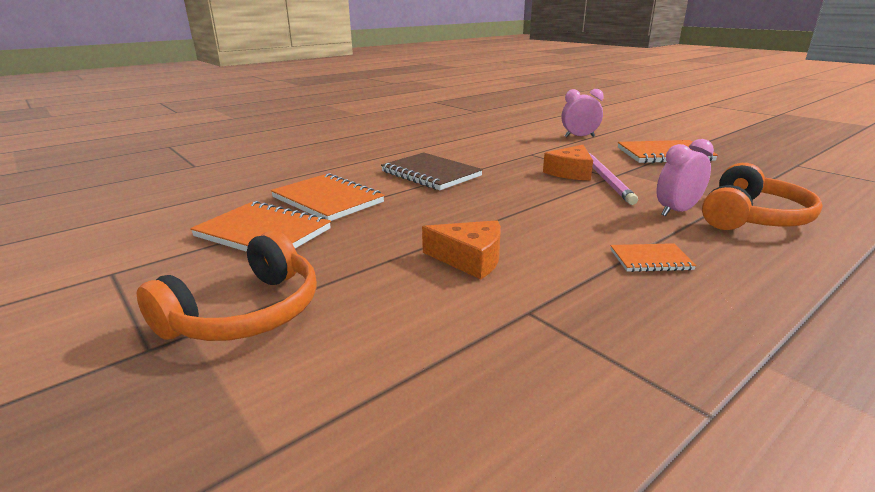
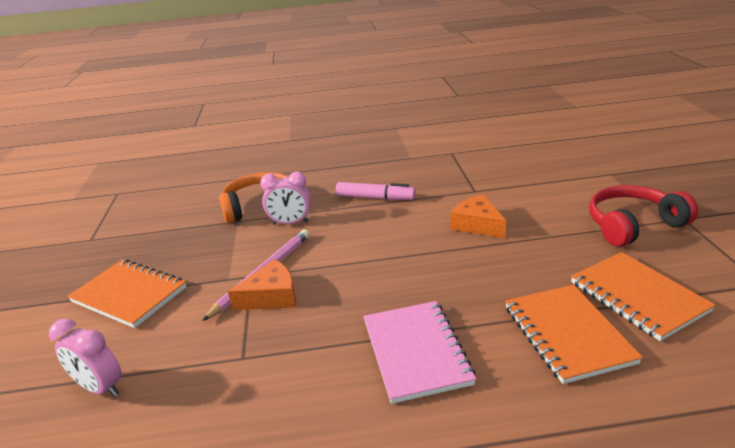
camera: 145 degrees left, 5 degrees up
orange headphones [136,231,317,341] -> red headphones [589,185,698,247]
brown notebook [381,153,483,190] -> pink notebook [363,301,476,404]
orange notebook [610,243,697,272] -> pink marker [336,182,415,200]

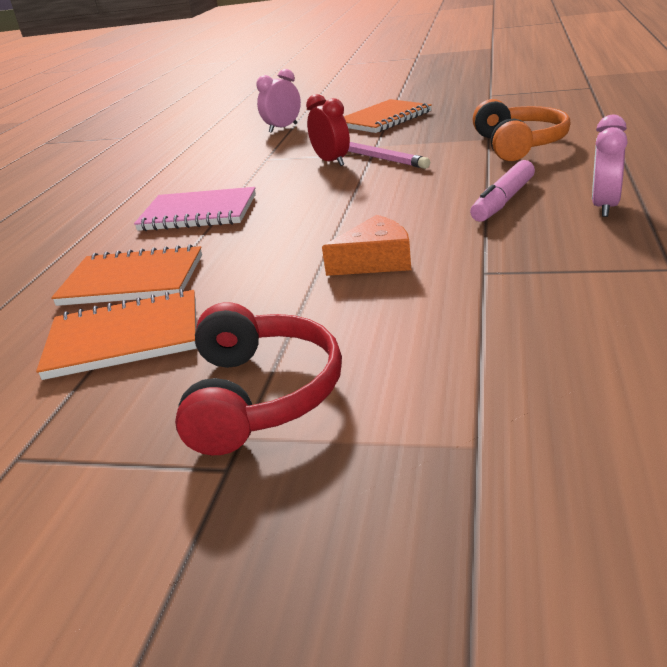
camera: 110 degrees right, 0 degrees up
orange cheese [228,259,296,310] -> red clock [306,94,350,166]
pink clock [260,172,311,225] -> pink clock moved to [592,115,628,217]

